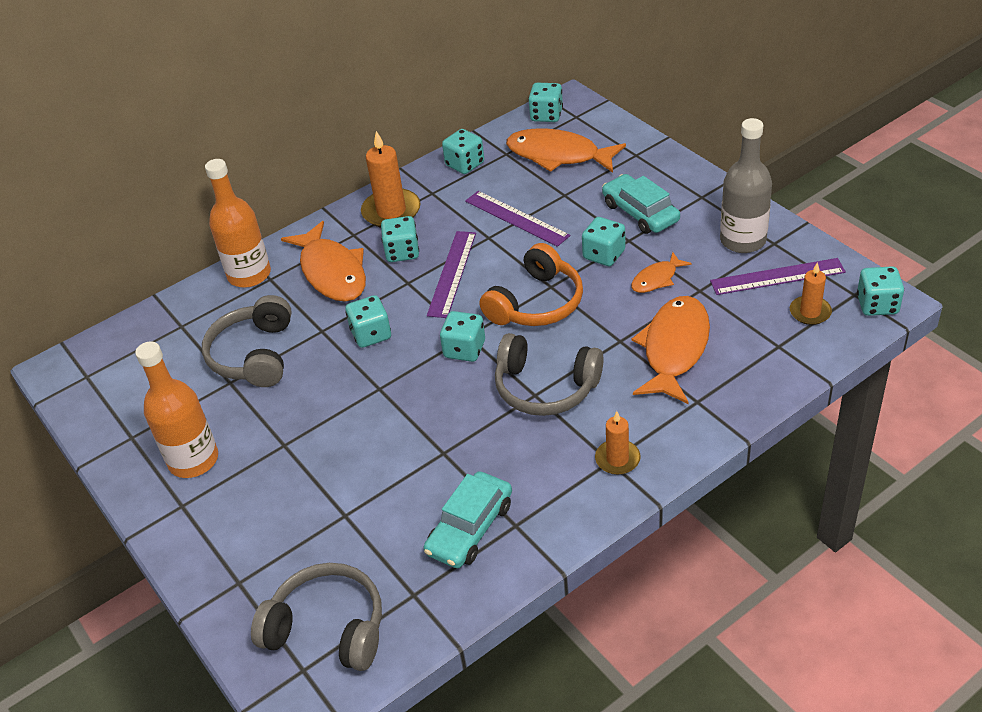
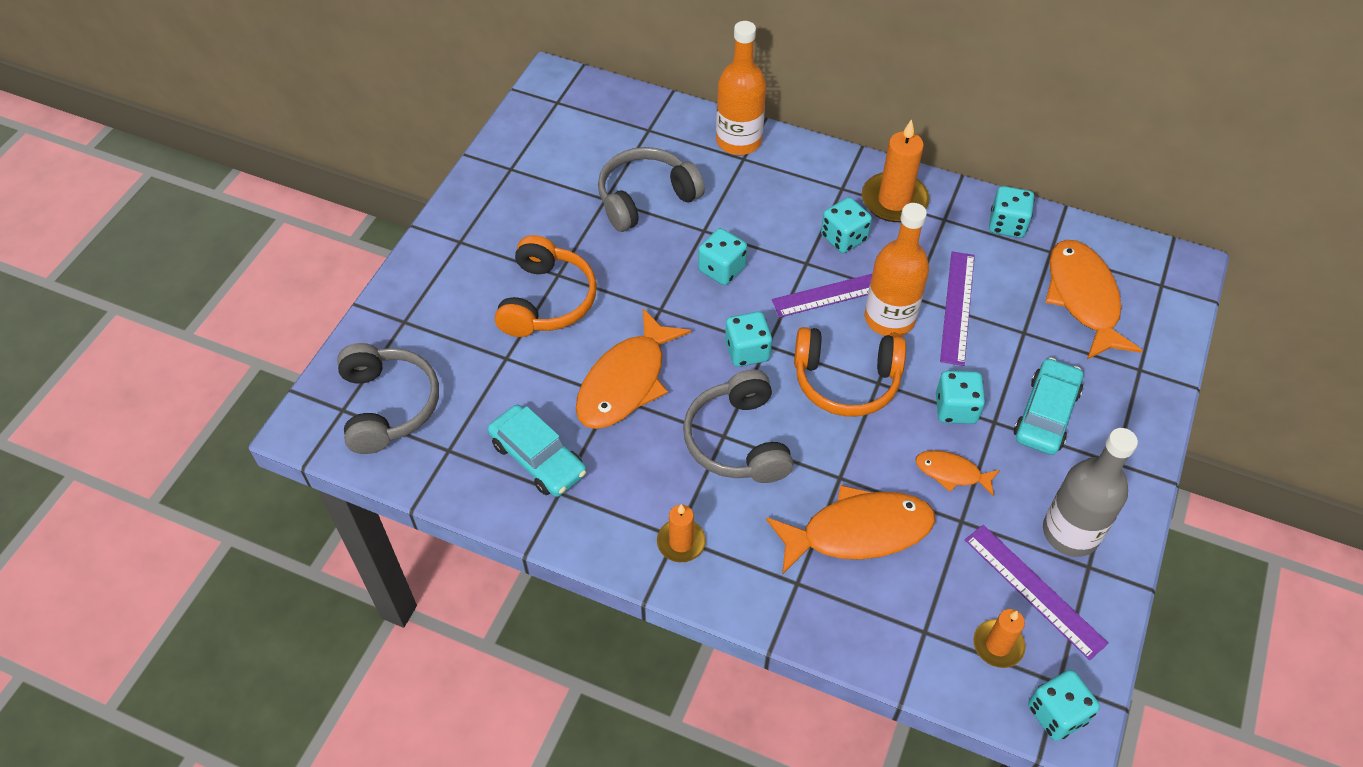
camera: 55 degrees right, 10 degrees up
orange bottle [135,341,218,478] -> orange bottle moved to [865,203,929,337]
orange fish [281,221,366,302] -> orange fish moved to [576,308,691,429]
turquoise car [423,471,512,568] -> turquoise car turned 135 degrees counterclockwise [488,405,587,497]
turquoise dice [528,83,563,122] -> none
none -> orange headphones [495,235,597,337]

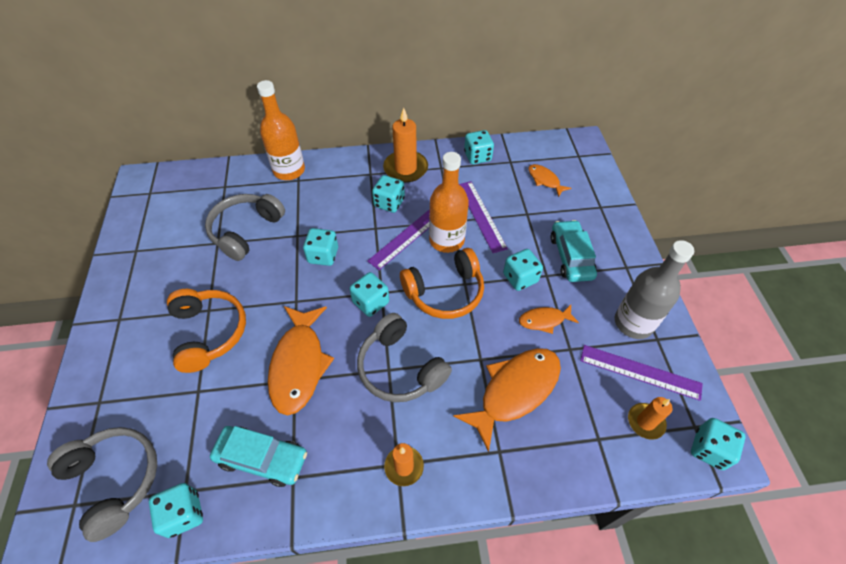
camera: 30 degrees left, 0 degrees up
orange fish [1045,240,1143,359] -> orange fish [528,164,571,197], size x0.52
none -> turquoise dice [149,483,203,538]

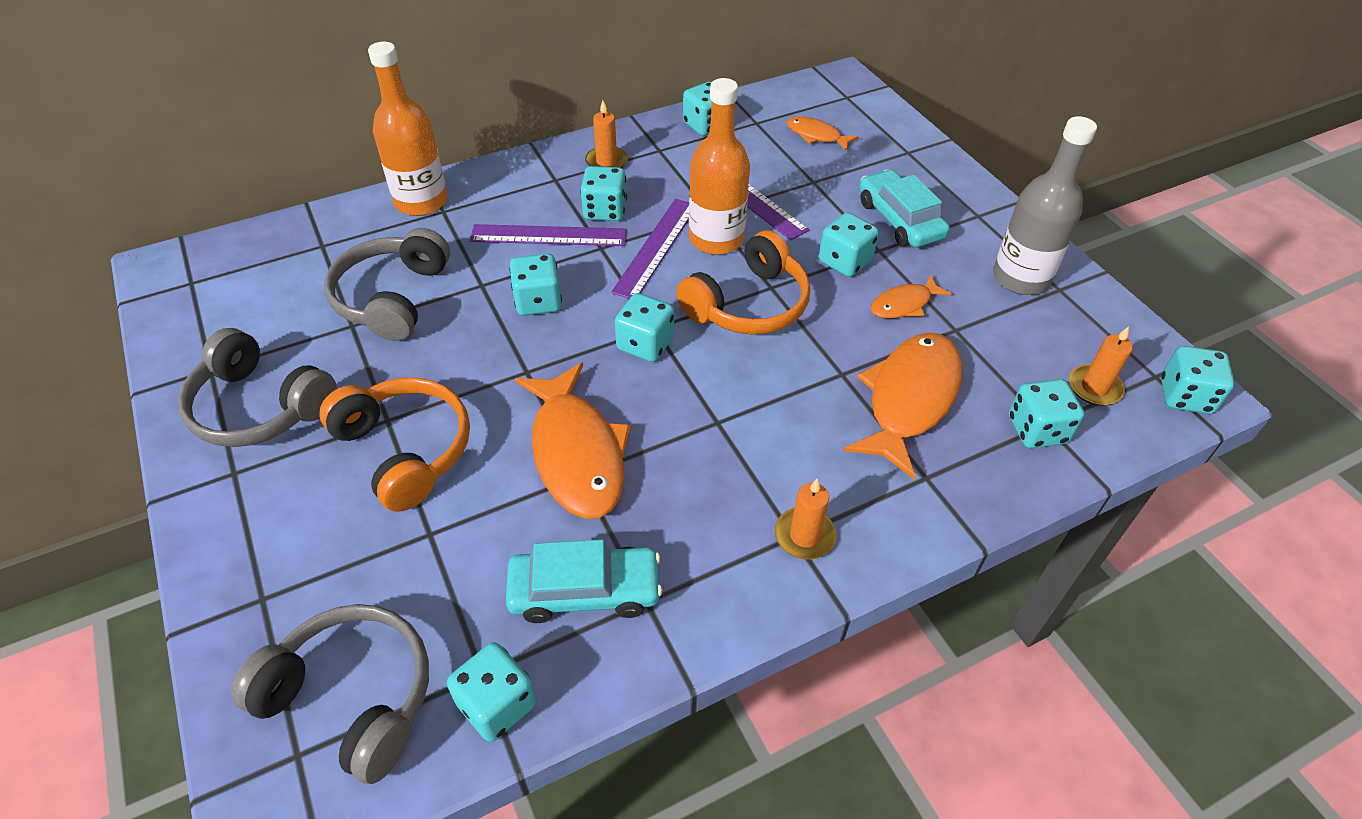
camera: 20 degrees left, 5 degrees down
grey headphones [357,313,452,402] -> grey headphones moved to [178,328,337,447]
orange candle [383,108,428,183] -> orange candle [585,100,628,168], size x0.60
purple ruler [580,345,703,401] -> purple ruler moved to [470,224,627,246]
none -> turquoise dice [1009,379,1084,448]

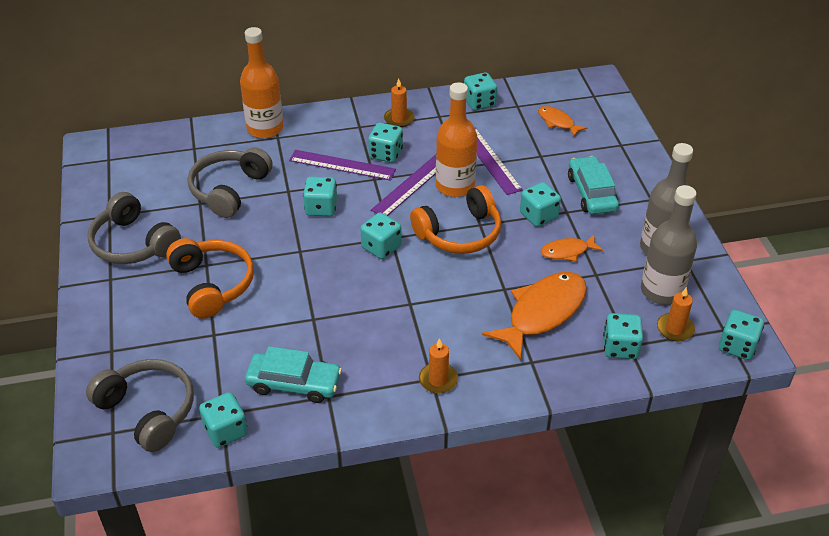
camera: 15 degrees right, 5 degrees down
orange fish [515,362,631,519] -> none
none -> grey bottle [641,185,697,305]

